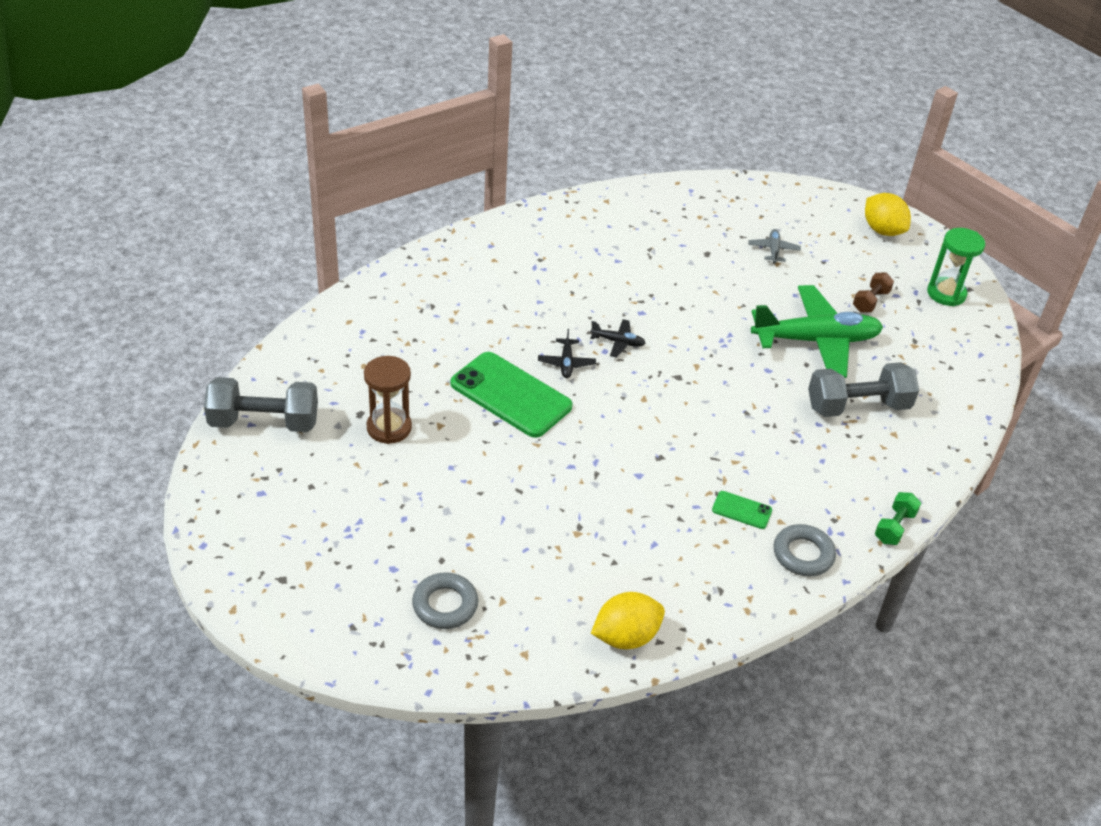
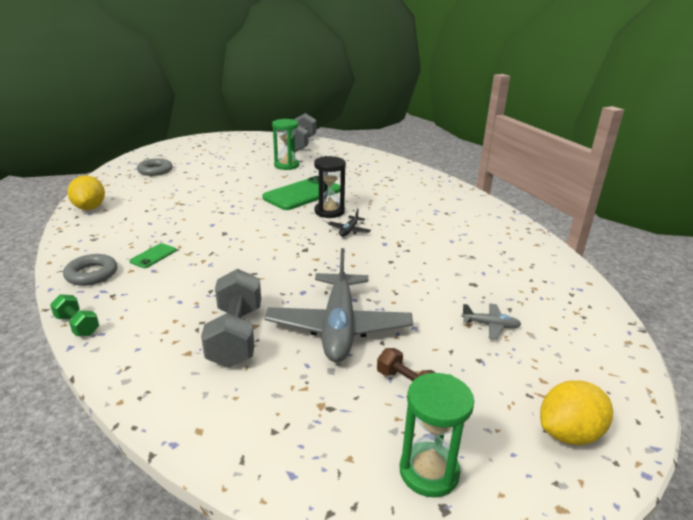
camera: 100 degrees right, 15 degrees down
brown hourglass [364,356,412,444] -> green hourglass [272,119,299,170]
black plane [538,329,596,378] -> black hourglass [314,156,346,218]
green plane [751,285,883,378] -> grey plane [265,248,413,362]

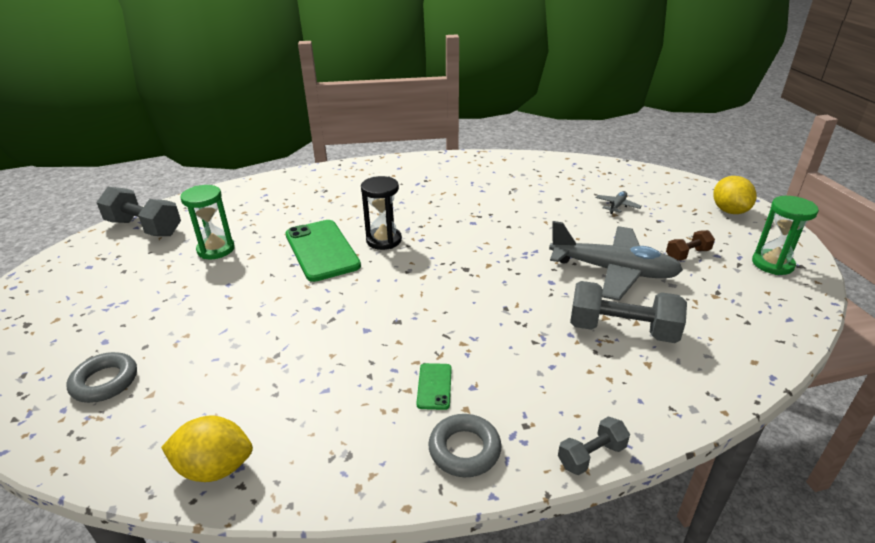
camera: 70 degrees left, 5 degrees up
green dumbbell [50,294,99,336] -> grey dumbbell [558,416,630,475]
green phone [130,243,177,268] -> green phone turned 45 degrees clockwise [416,363,452,410]
black plane [328,208,371,237] -> none

